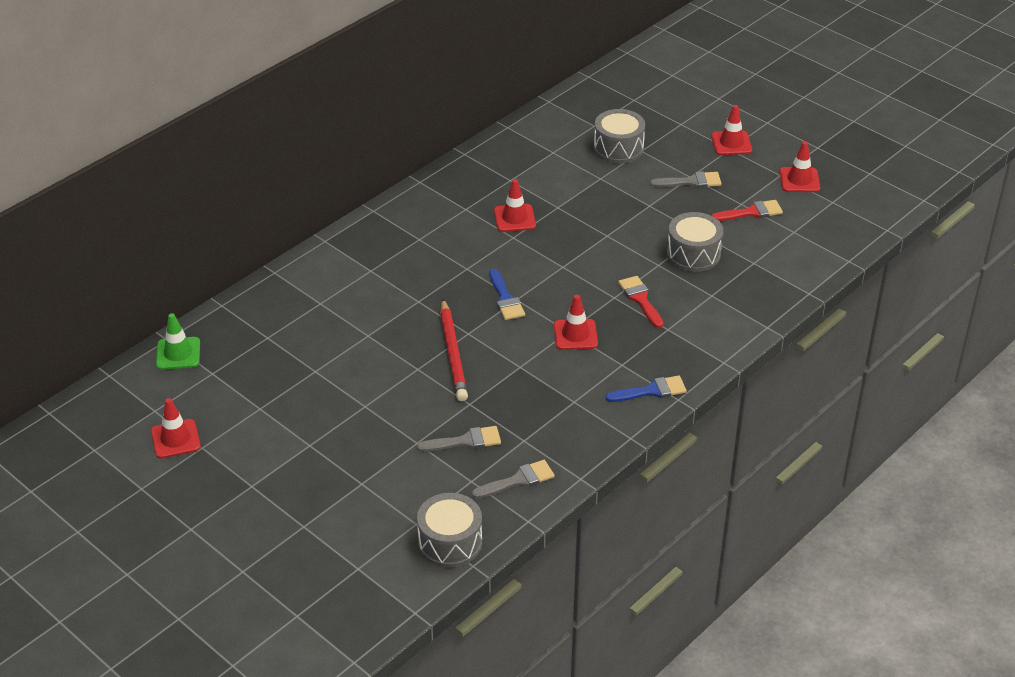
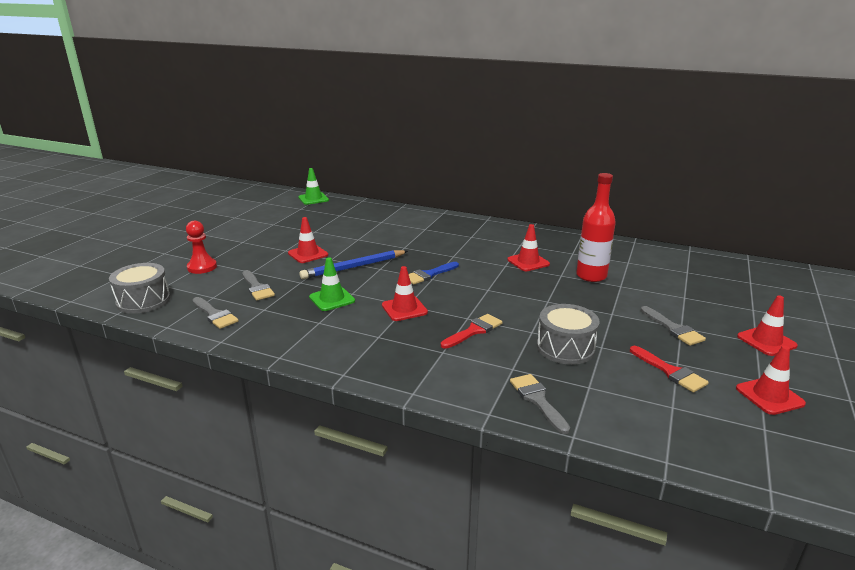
camera: 70 degrees right, 15 degrees down
red traffic cone [151,398,201,459] -> red traffic cone moved to [288,217,328,263]
red pencil [440,299,468,401] -> blue pencil [299,250,408,279]
grey drum [594,109,645,163] -> none
blue brush [606,376,687,402] -> none
none -> red pawn [186,221,217,274]
none -> green traffic cone [309,257,355,311]
none -> grey brush [510,374,570,434]
none -> red bottle [576,173,616,282]

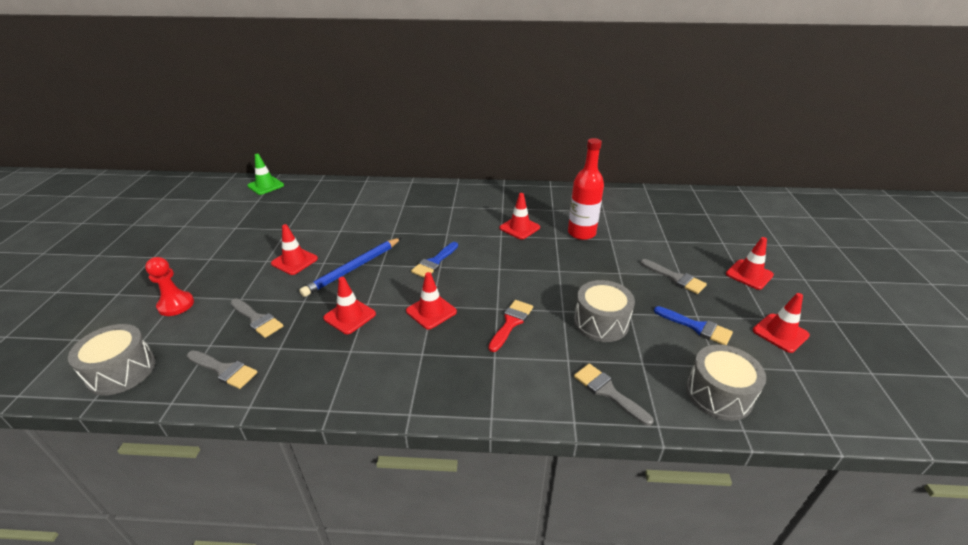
camera: 20 degrees left, 10 degrees up
green traffic cone [309,257,355,311] -> red traffic cone [323,277,376,334]
red brush [630,346,709,392] -> blue brush [654,306,733,345]
none -> grey drum [686,345,766,421]

